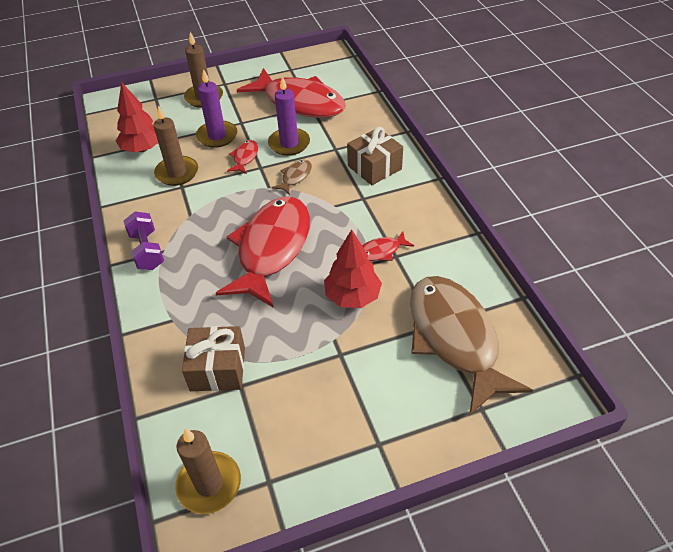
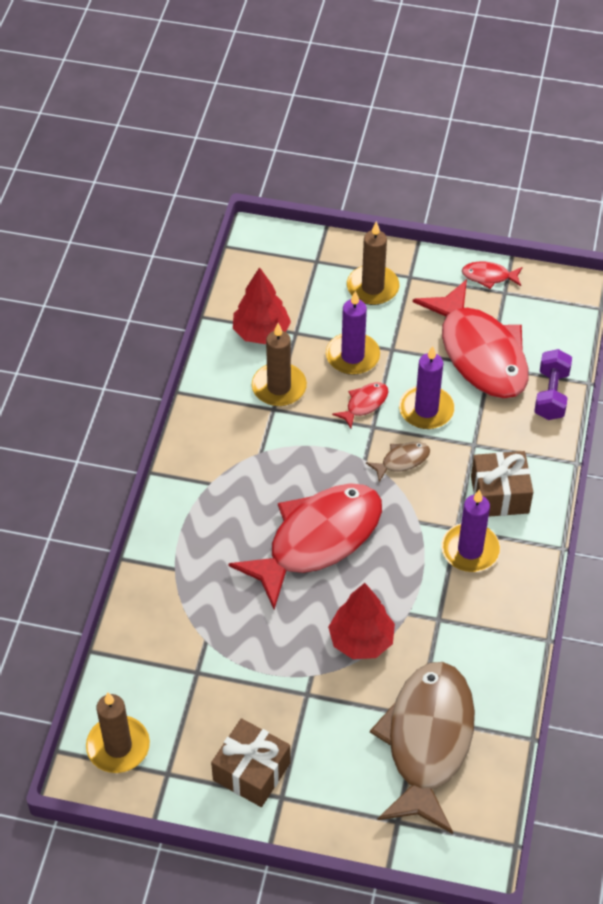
camera: 30 degrees right, 5 degrees up
purple dumbbell [124,212,164,270] -> purple dumbbell moved to [534,349,572,420]
brown gift [182,326,245,391] -> brown gift moved to [211,718,290,807]
red fish [362,231,414,261] -> red fish moved to [462,261,522,289]
none -> purple candle [441,489,500,572]

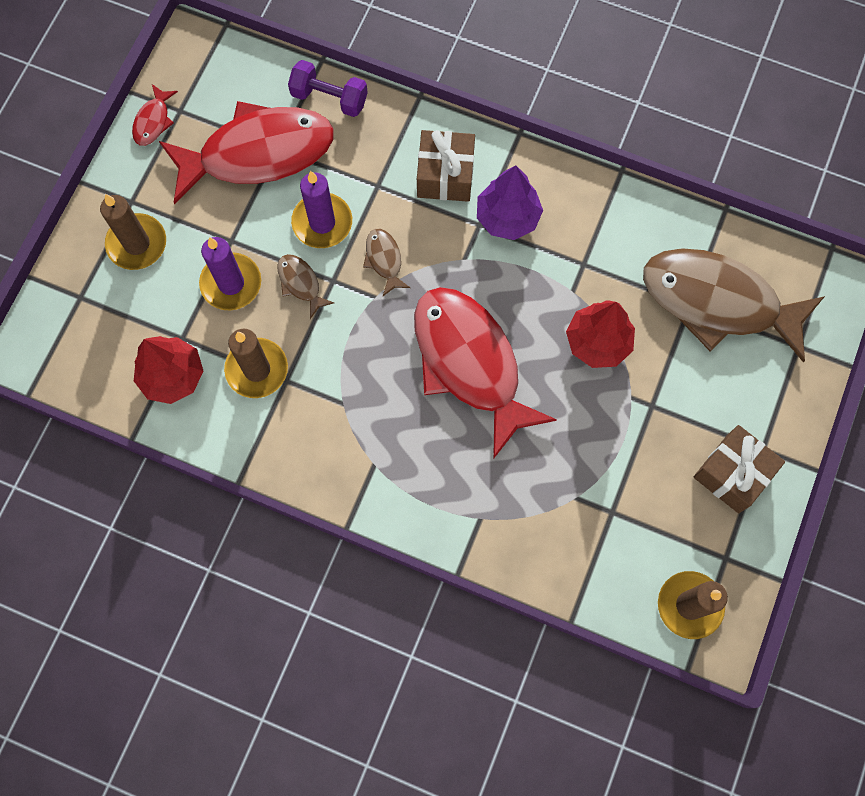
camera: 80 degrees left, 20 degrees up
red fish [332,382,388,429] -> brown fish [277,254,334,319]
purple candle [441,489,500,572] -> purple tree [477,165,543,240]

